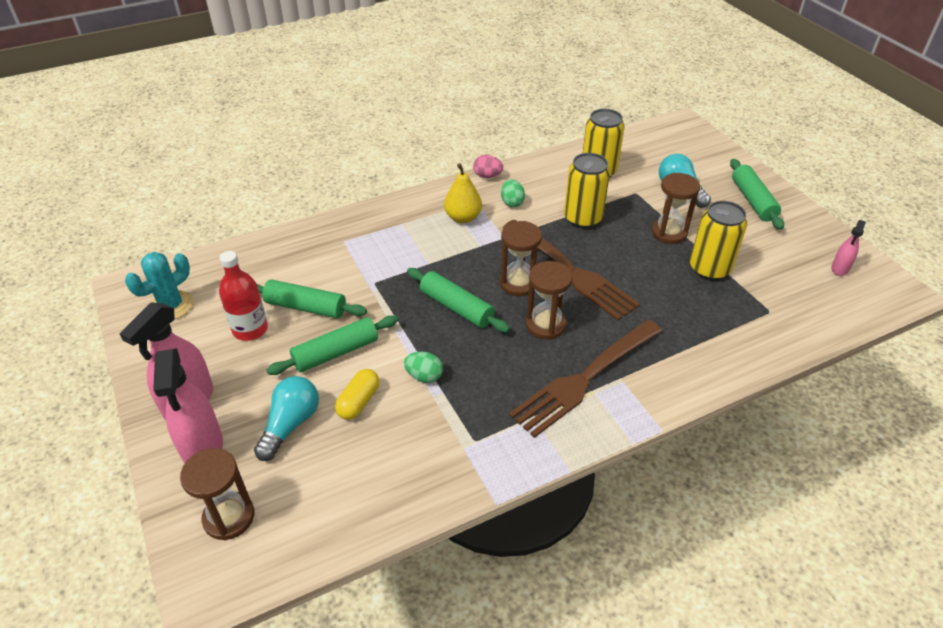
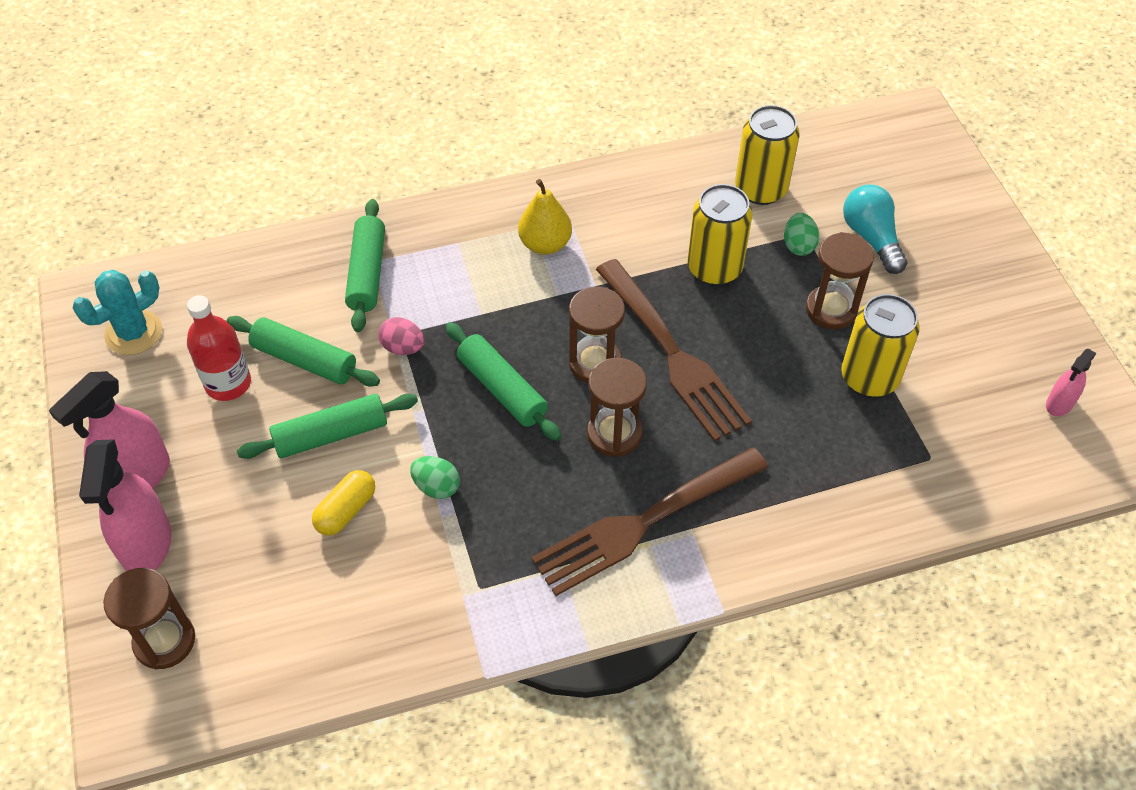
camera: 10 degrees right, 10 degrees up
turquoise light bulb [254,376,319,461] -> none
pink egg [473,155,503,178] -> pink egg moved to [378,317,424,355]
green egg [501,179,525,207] -> green egg moved to [784,213,819,256]
green rolling pin [730,159,784,230] -> green rolling pin moved to [345,199,385,332]

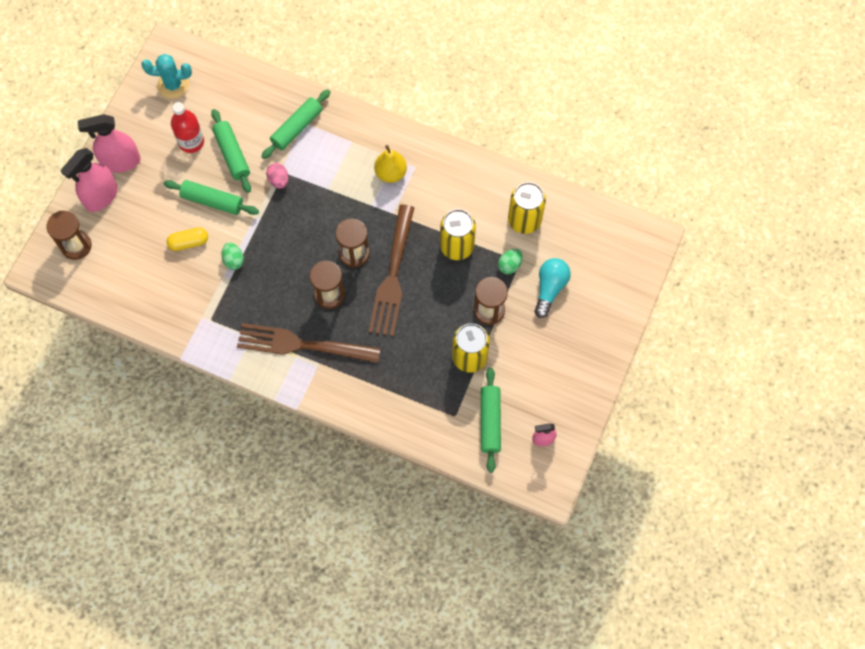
camera: 40 degrees right, 15 degrees up
green rolling pin [445,322,561,441] -> green rolling pin moved to [481,368,501,473]

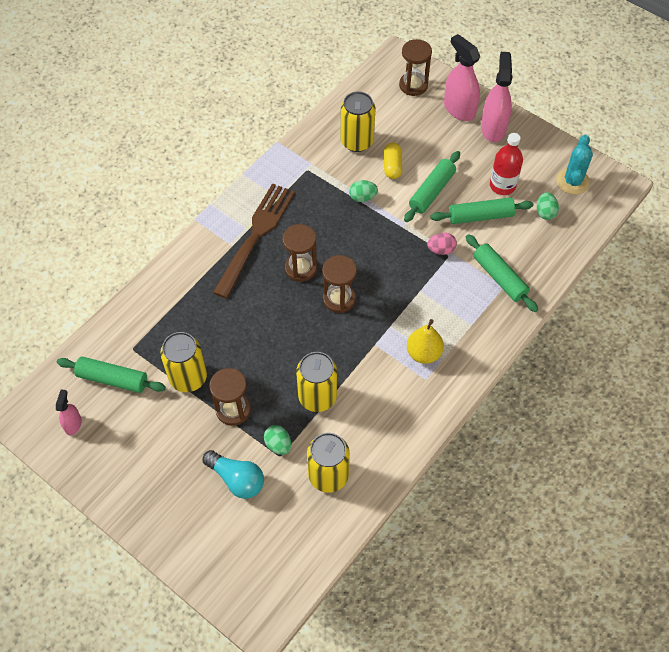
camera: 105 degrees right, 10 degrees down
brown fork [369,205,414,337] -> none
none -> yellow can [341,92,375,152]
none -> green egg [537,192,559,220]

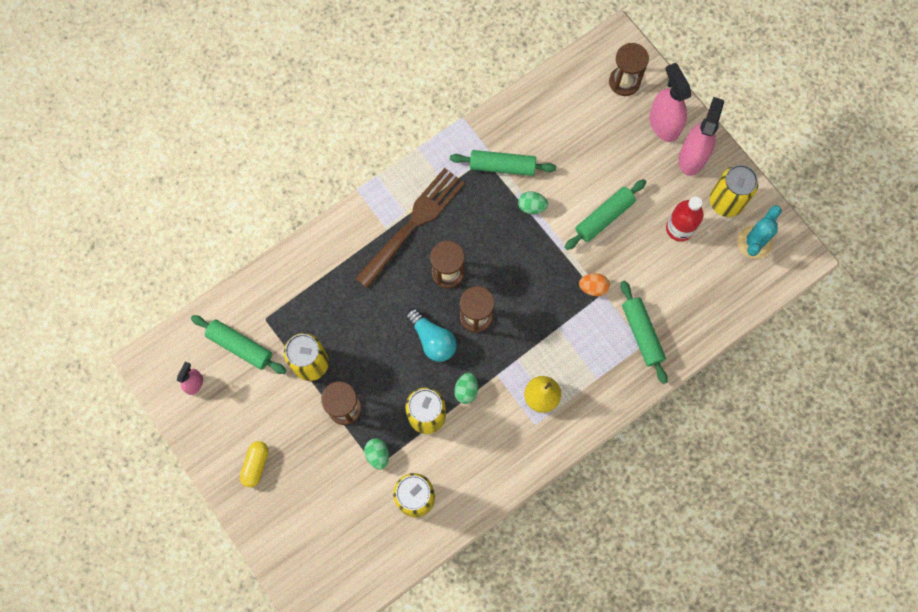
camera: 15 degrees right, 15 degrees up
turquoise light bulb [202,450,264,499] -> turquoise light bulb moved to [406,308,457,362]
yellow can [341,92,375,152] -> yellow can moved to [710,165,758,217]
yellow capsule [384,143,402,179] -> yellow capsule moved to [240,441,269,487]
pink egg [427,233,457,255] -> orange egg [579,273,610,296]
green rolling pin [430,197,533,224] -> green rolling pin moved to [450,150,556,176]
green egg [537,192,559,220] -> green egg moved to [454,373,478,404]

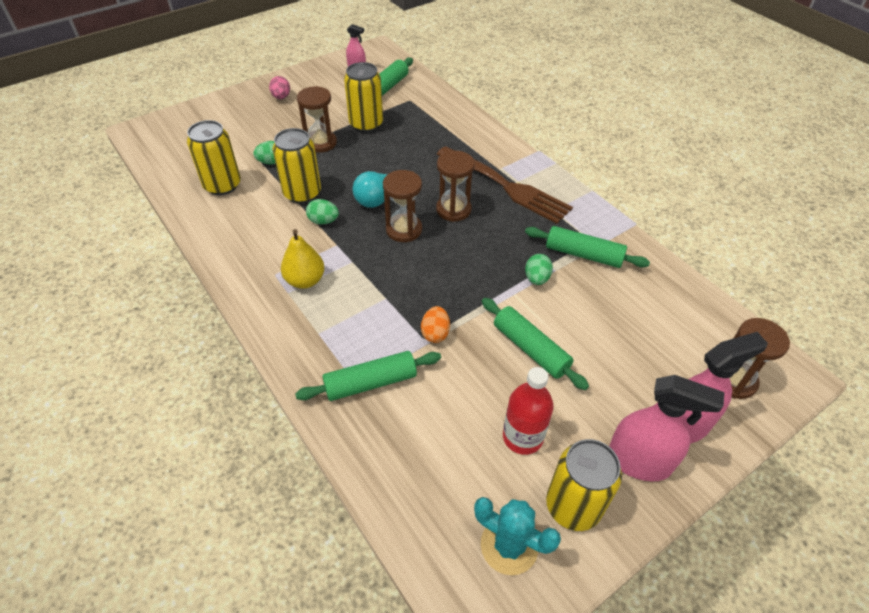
camera: 90 degrees right, 25 degrees down
yellow capsule [240,441,269,487] -> pink egg [269,76,290,99]
green rolling pin [450,150,556,176] -> green rolling pin turned 75 degrees counterclockwise [525,226,650,268]

